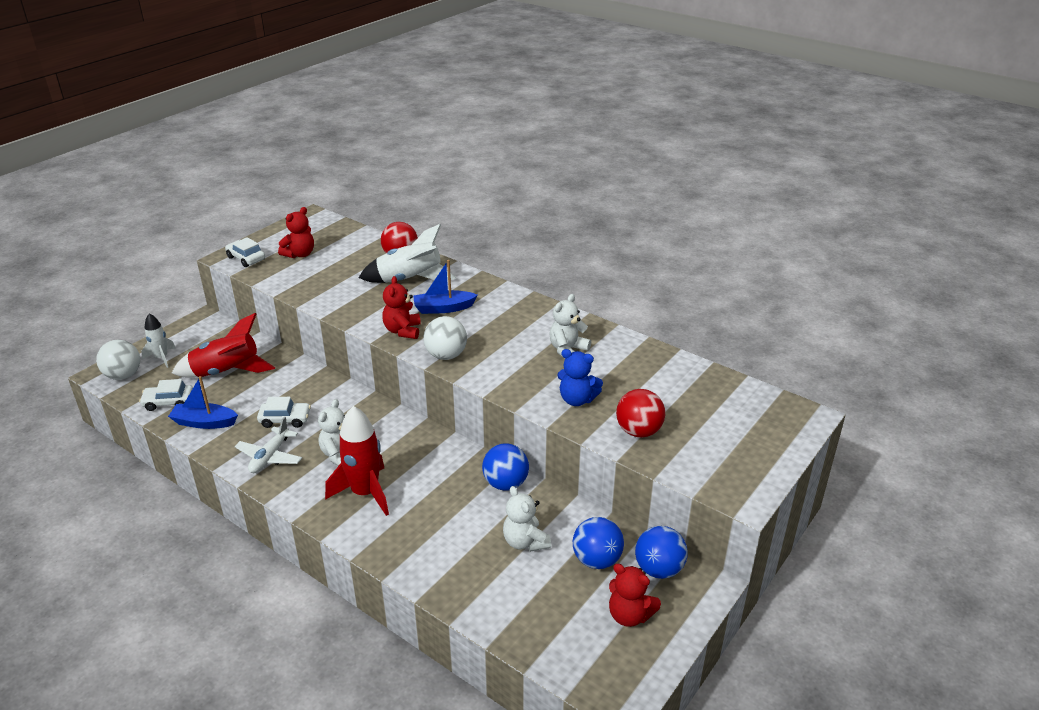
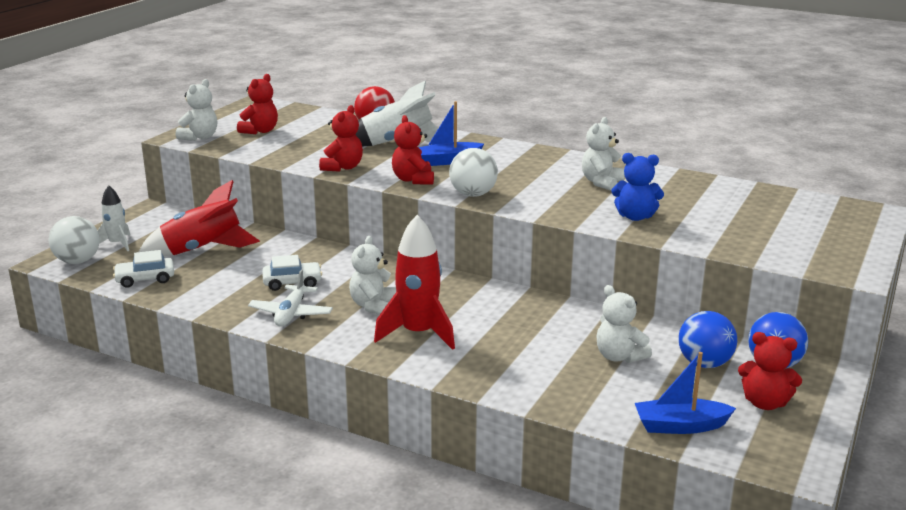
camera: 10 degrees left, 10 degrees down
blue boat [168,376,238,429] -> blue boat moved to [635,352,736,434]
white car [225,237,265,267] -> white teddy bear [176,79,217,141]
blue ball [482,443,529,490] -> none
red ball [616,389,665,438] -> none
none -> red teddy bear [319,105,363,172]

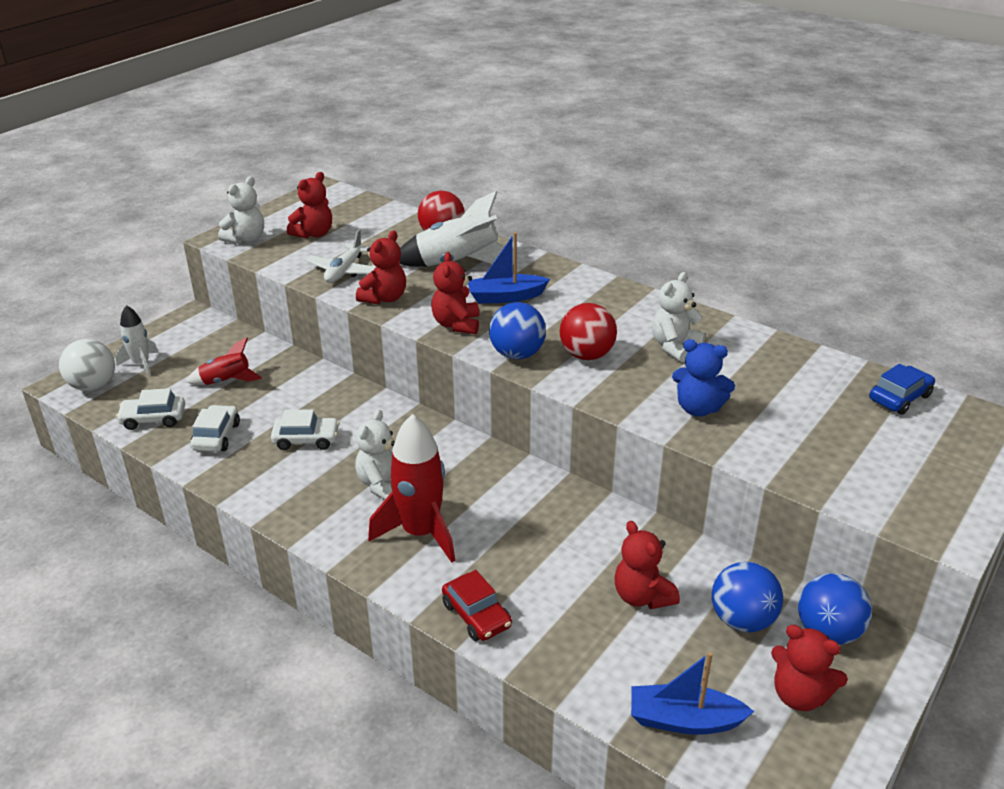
camera: 10 degrees right, 10 degrees up
red rocket [139,180,260,256] -> red rocket [186,337,262,385], size x0.57
white plane [248,270,333,327] -> white plane moved to [305,230,376,283]
white ball [449,148,498,197] -> blue ball [489,302,546,359]
white teddy bear [596,285,652,363] -> red teddy bear [614,521,680,609]
none -> white car [190,405,240,452]
none -> red car [442,570,512,641]
none -> red ball [560,303,617,360]
none -> blue car [869,364,935,415]

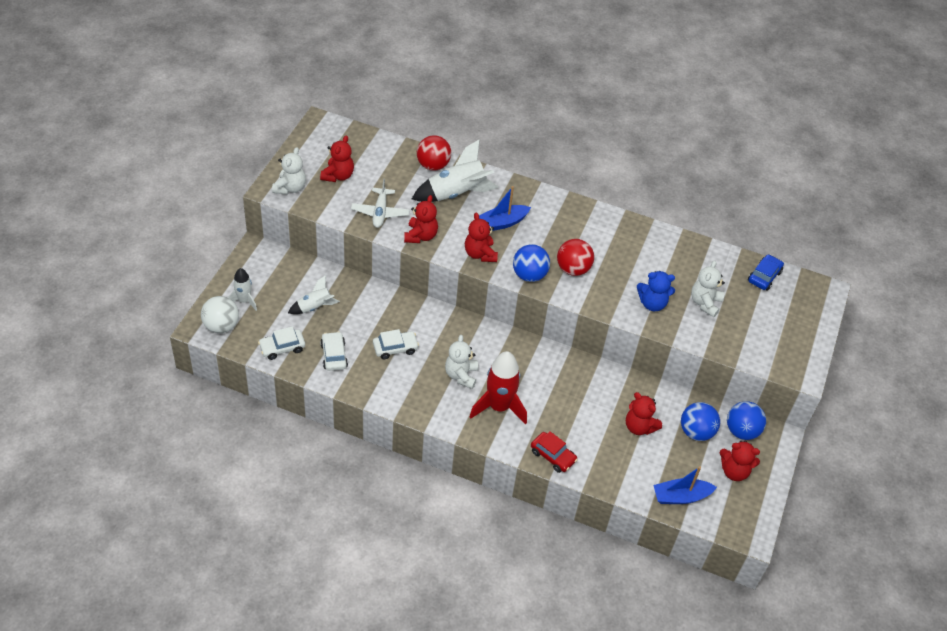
camera: 20 degrees left, 15 degrees up
red rocket [186,337,262,385] -> white rocket [288,275,340,314]
white teddy bear [652,272,706,362] -> white teddy bear moved to [691,260,725,317]

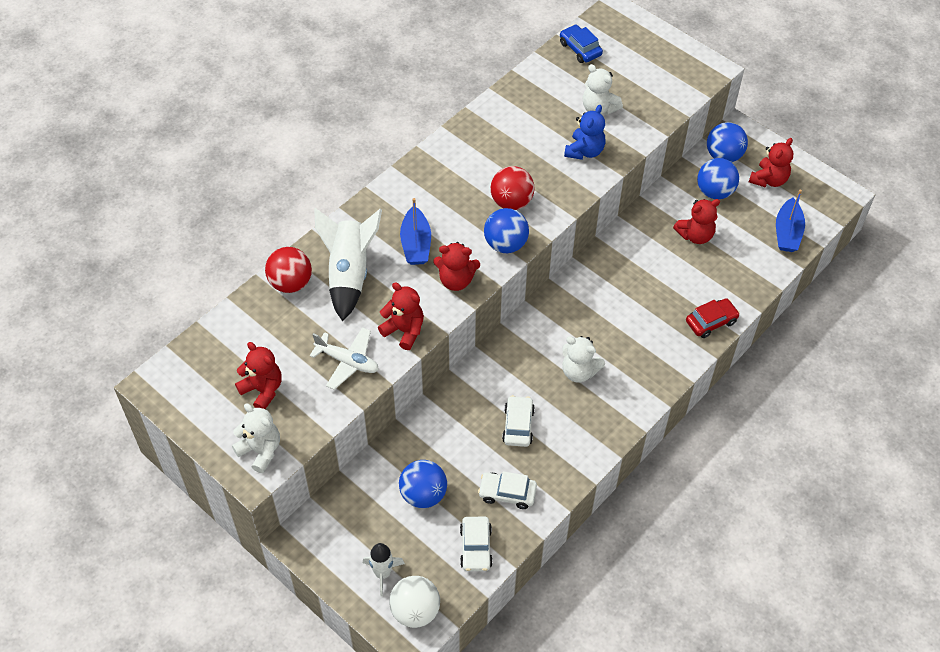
camera: 65 degrees left, 5 degrees up
white rocket [288,275,340,314] -> blue ball [399,460,447,508]
red rocket [470,351,527,424] -> none

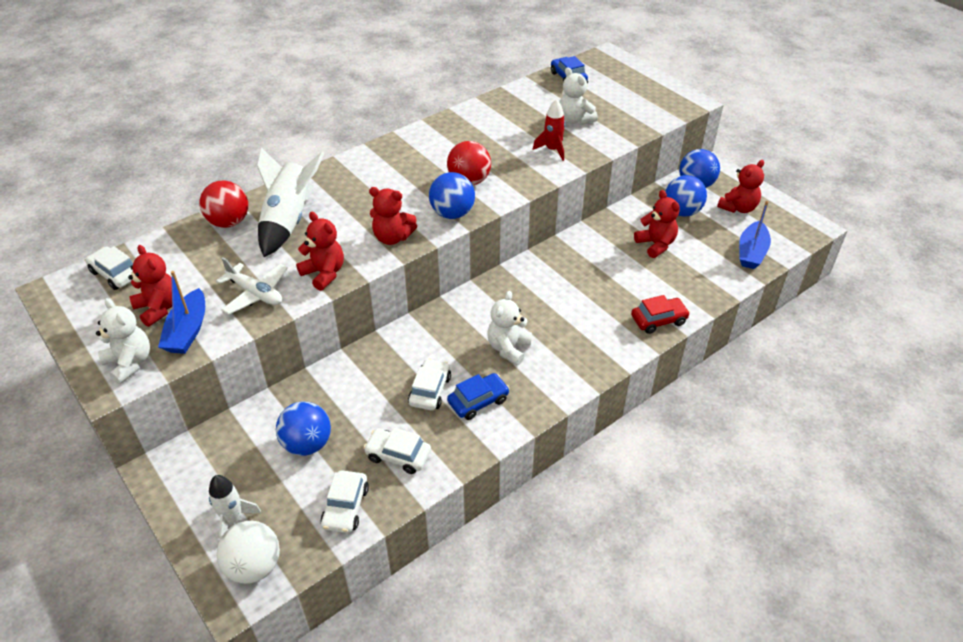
camera: 10 degrees right, 10 degrees down
blue boat [400,198,431,265] -> blue boat moved to [158,271,205,354]
white teddy bear [562,336,605,383] -> white teddy bear turned 75 degrees clockwise [487,291,532,365]
blue teddy bear [564,105,606,160] -> red rocket [533,99,565,161]
red teddy bear [673,199,720,244] -> red teddy bear turned 105 degrees counterclockwise [634,190,680,258]
none -> white car [86,246,133,290]
none -> blue car [447,373,510,420]

